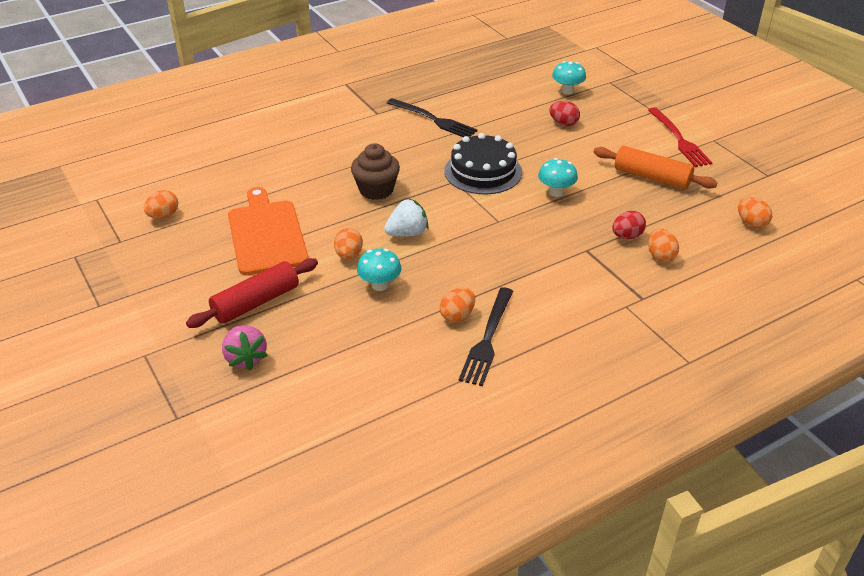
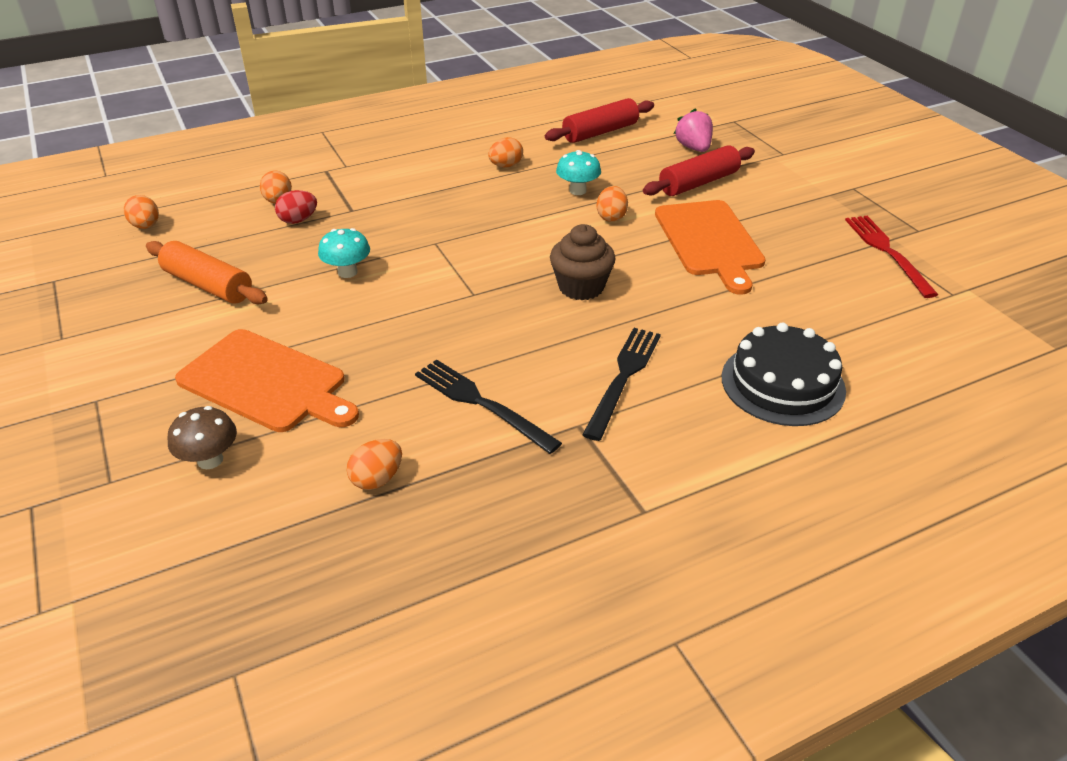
camera: 175 degrees left, 0 degrees up
orange egg [144,190,178,219] -> orange egg moved to [346,439,402,490]
white strawberry [384,198,429,237] -> none
black cake [444,133,522,194] -> black cake moved to [722,322,846,426]
black fork [459,287,513,386] -> black fork moved to [582,328,661,441]
red egg [549,101,580,126] -> orange cutting board [175,329,359,432]
turquoise mushroom [552,61,586,95] -> brown mushroom [167,406,237,469]
red fork [648,107,713,167] -> red fork moved to [845,216,938,298]
none -> red rolling pin [545,98,654,143]

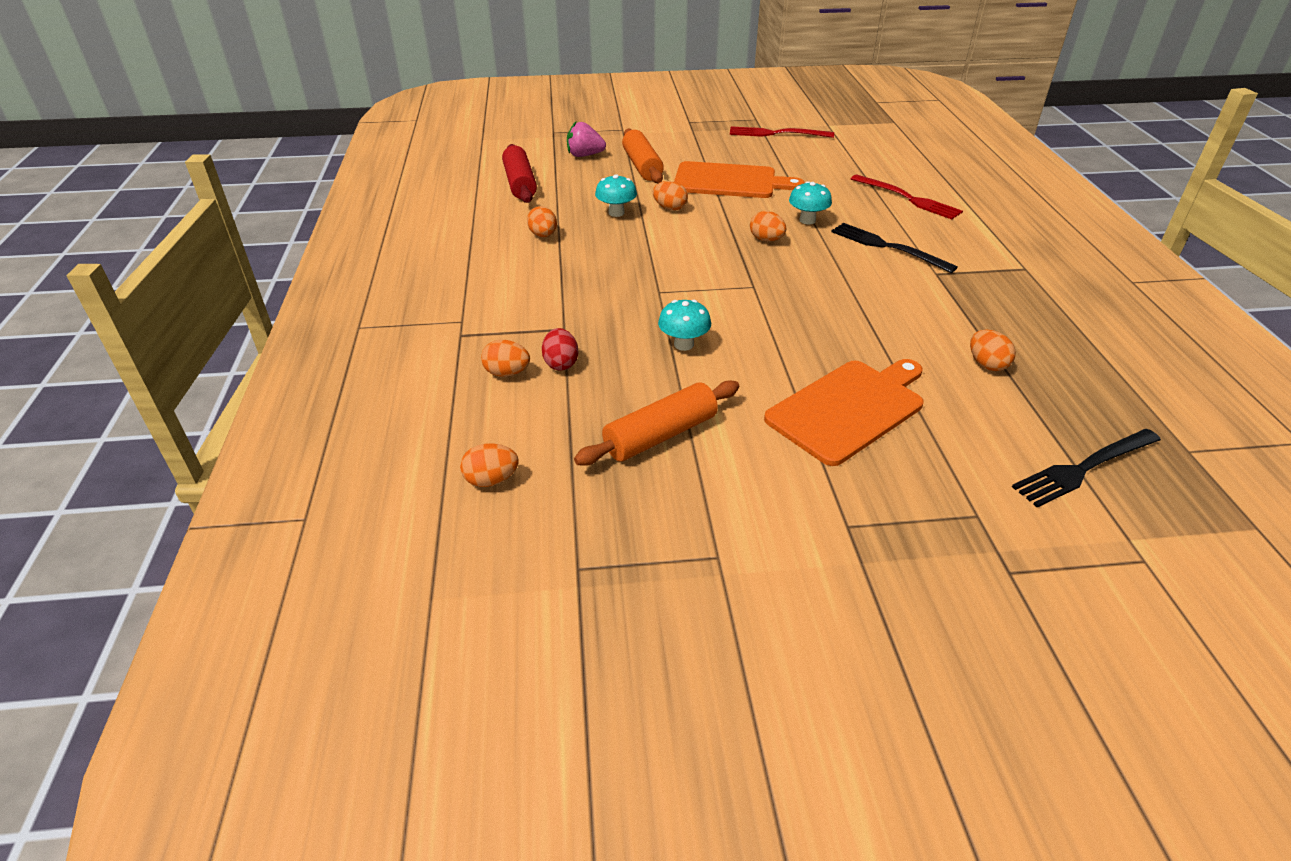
camera: 70 degrees left, 0 degrees up
brown mushroom [167,406,237,469] -> none
black fork [415,359,562,454] -> black fork moved to [1012,429,1161,508]
brown cupcake [550,224,616,300] -> orange egg [750,211,786,242]
red rolling pin [643,145,755,196] -> orange rolling pin [622,129,664,183]
black cake [722,322,846,426] -> red fork [851,174,963,219]
none -> turquoise mushroom [789,181,832,224]

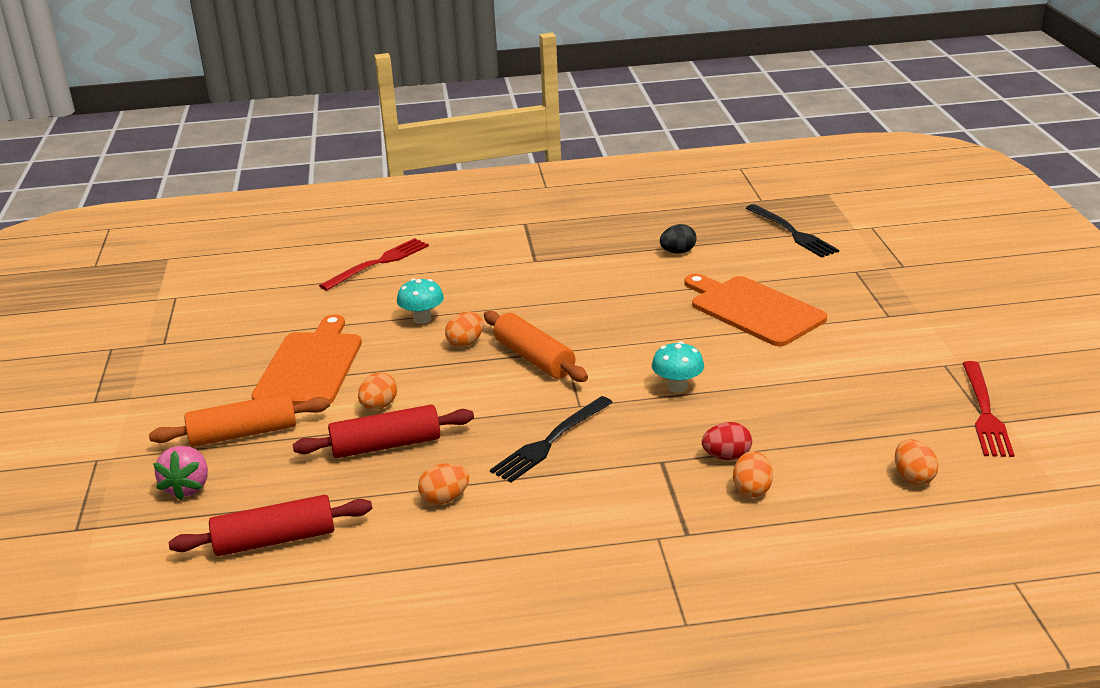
camera: 90 degrees left, 10 degrees down
orange rolling pin [574,380,739,466] -> orange rolling pin moved to [484,311,588,382]
turquoise mushroom [595,174,637,217] -> red rolling pin [293,405,474,458]
red fork [730,126,834,138] -> red fork moved to [962,361,1014,457]
black fork [831,223,958,273] -> black fork moved to [490,396,613,483]
orange egg [970,330,1016,371] -> black egg [660,224,697,254]

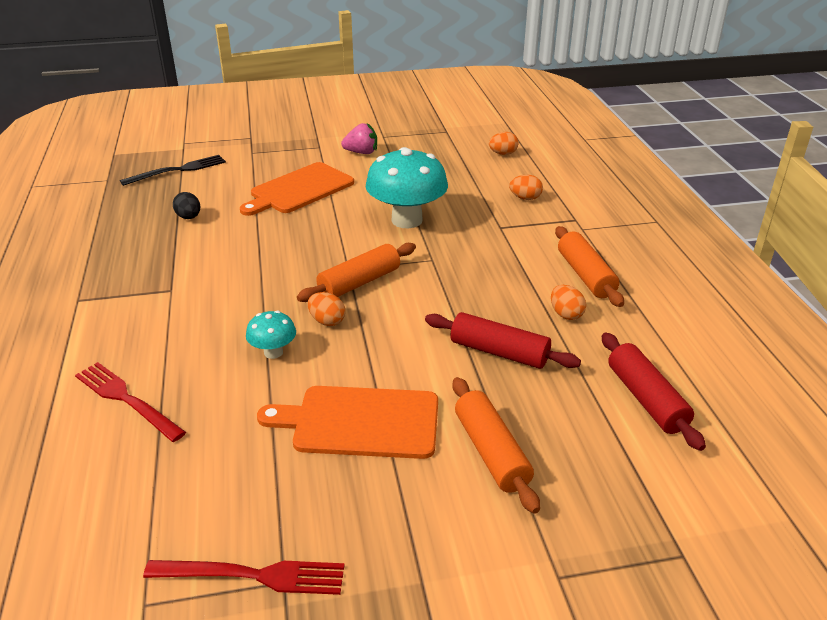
camera: 95 degrees left, 5 degrees up
pink strawberry [153,446,208,500] -> pink strawberry moved to [341,123,377,154]
red rolling pin [293,405,474,458] -> red rolling pin turned 45 degrees counterclockwise [425,312,581,369]
orange egg [358,372,397,410] -> none
black fork [490,396,613,483] -> none
turquoise mushroom [652,341,704,393] -> turquoise mushroom [366,147,448,228], size x2.06
red egg [702,422,752,460] -> none
red fork [962,361,1014,457] -> red fork moved to [143,560,344,595]
none -> orange rolling pin [555,226,624,307]

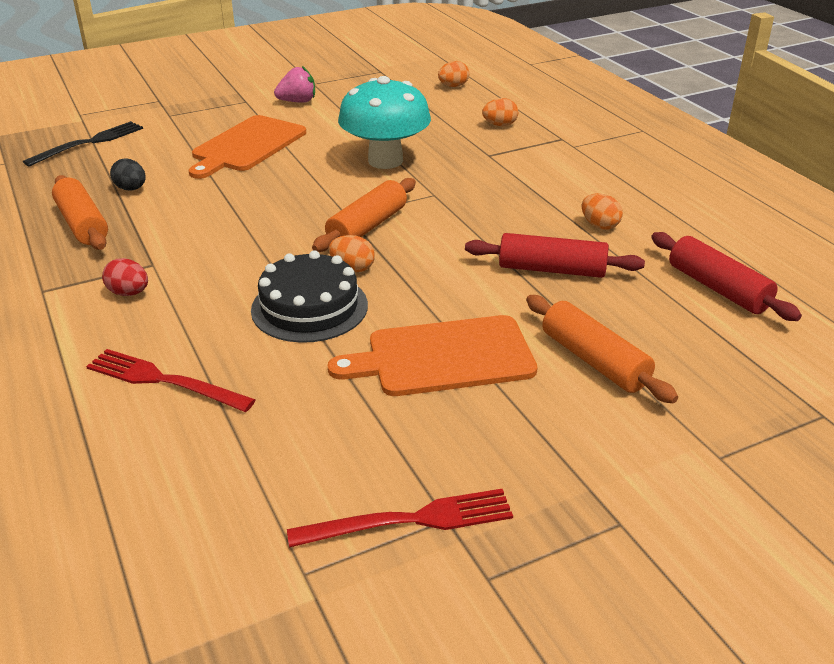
camera: 15 degrees left, 0 degrees up
turquoise mushroom [246,311,296,359] -> black cake [251,250,368,343]
orange rolling pin [555,226,624,307] -> orange rolling pin moved to [52,175,108,250]
none -> red egg [102,258,148,296]

